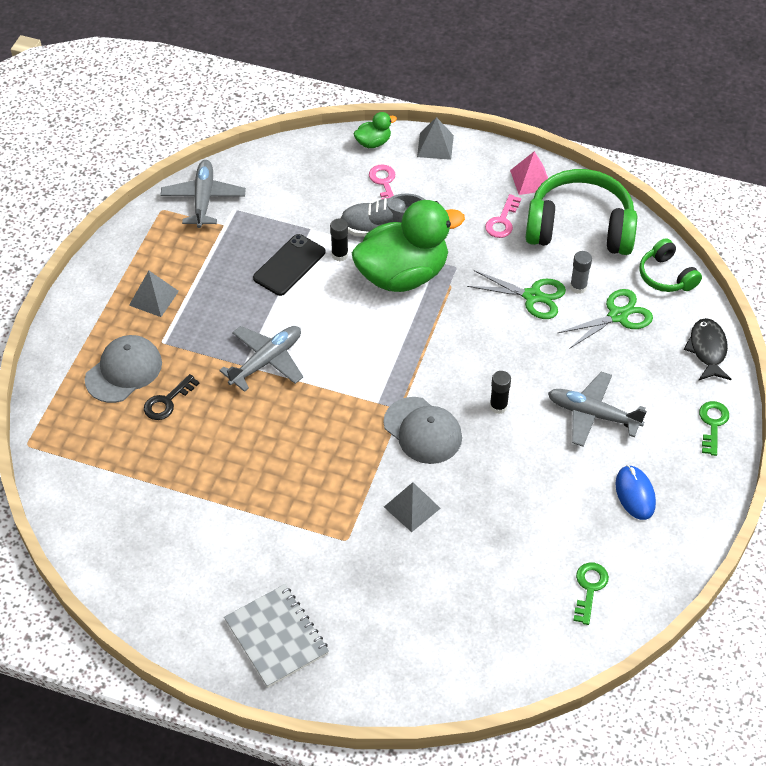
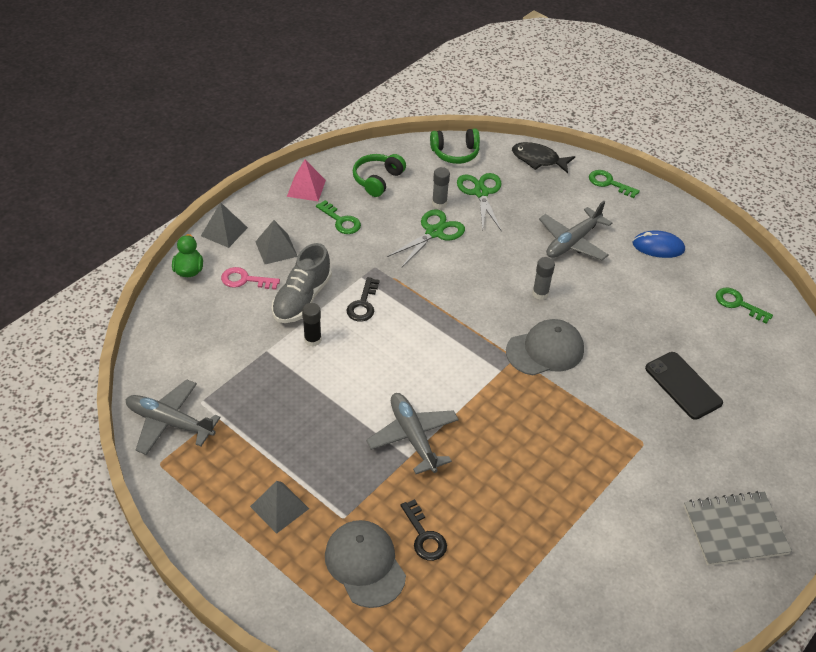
camera: 70 degrees left, 5 degrees down
black phone [253,234,325,296] -> black phone moved to [645,352,723,420]
green duck [352,200,465,292] -> black key [346,277,380,322]
grey pyramid [384,482,441,532] -> grey pyramid moved to [255,220,298,264]
pink key [485,194,521,238] -> green key [316,200,361,234]
black glue stick [490,371,511,414] -> grey glue stick [532,257,555,300]
green headphones [526,169,637,255] -> green headphones [353,154,406,197], size x0.52

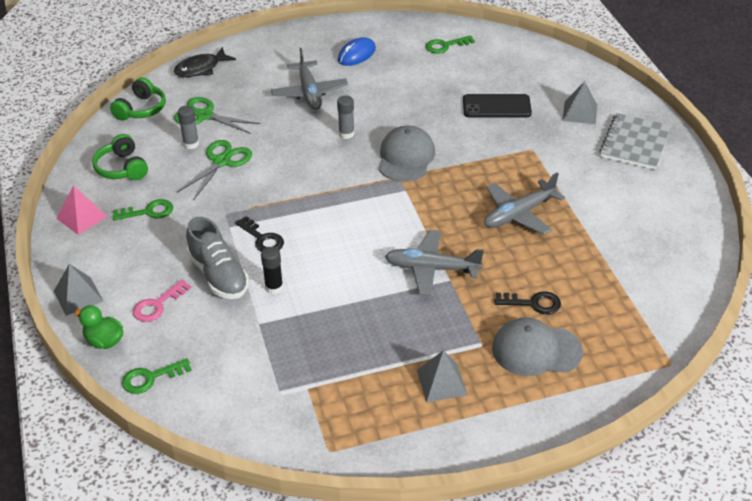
camera: 55 degrees left, 5 degrees down
grey plane [125,379,221,455] -> grey plane moved to [484,173,565,235]
grey pyramid [255,220,298,264] -> grey pyramid moved to [562,81,597,124]
green scissors [387,209,465,267] -> green scissors turned 45 degrees clockwise [177,140,252,199]
green key [589,170,640,198] -> green key moved to [122,358,192,394]

